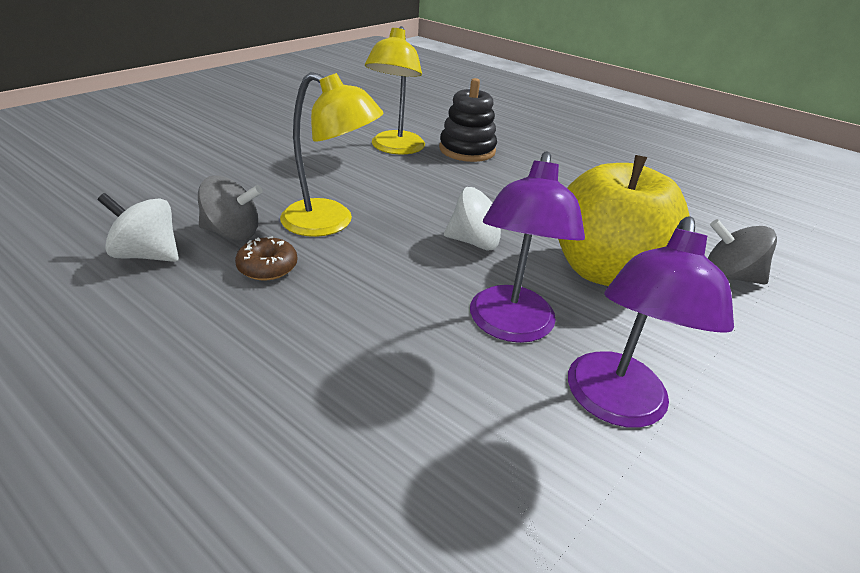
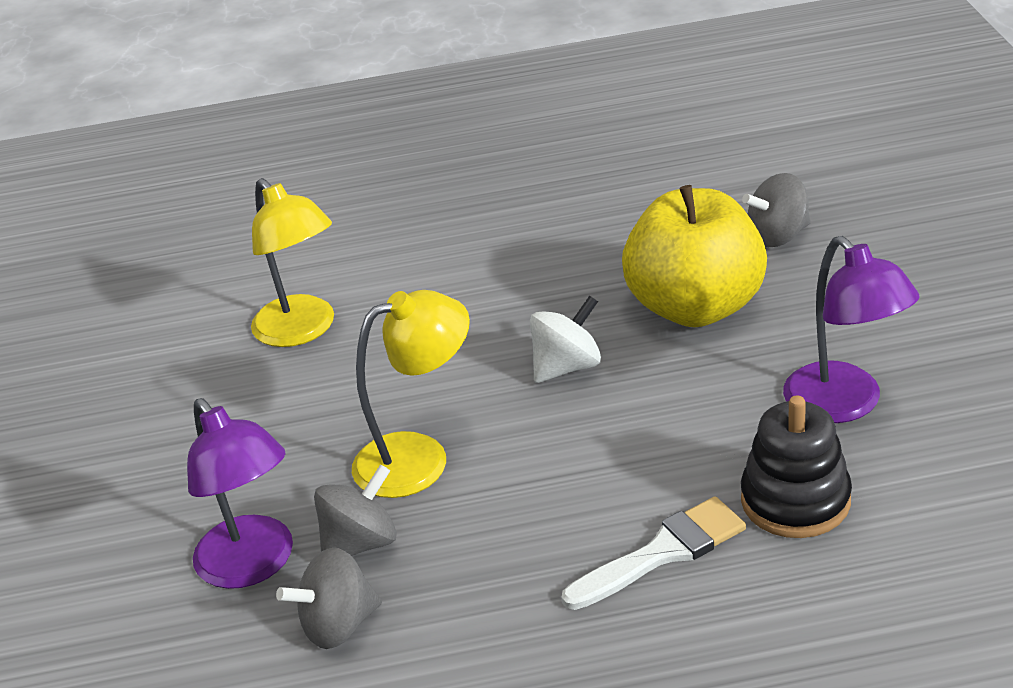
camera: 40 degrees left, 0 degrees up
white spinning top [97,193,179,262] -> grey spinning top [276,547,382,649]
brown donut [235,236,298,280] -> none
black stacking toy [439,78,497,162] -> black stacking toy moved to [741,395,852,538]
purple lamp [470,151,585,343] -> purple lamp moved to [187,398,293,589]
none -> white brush [562,497,746,610]

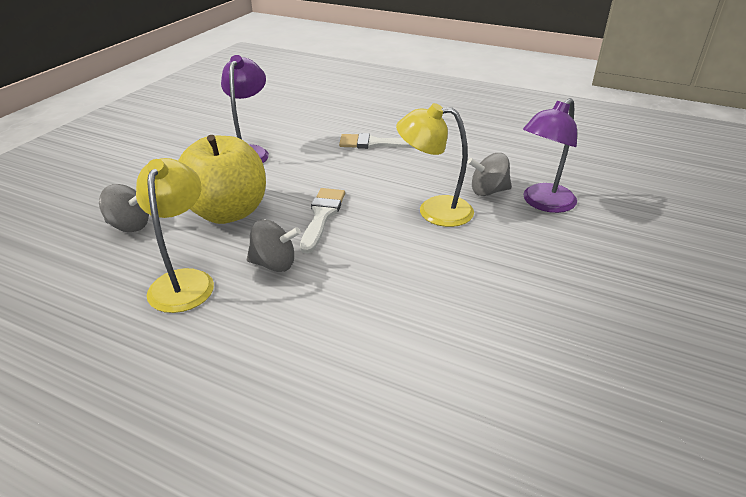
camera: 150 degrees left, 0 degrees up
purple lamp [187,398,293,589] -> purple lamp turned 135 degrees counterclockwise [523,98,577,213]
yellow lamp [251,178,334,347] -> yellow lamp moved to [136,158,214,313]
grey spinning top [276,547,382,649] -> grey spinning top moved to [247,219,301,272]
white spinning top [530,296,601,383] -> white brush [300,188,345,254]
black stacking toy [741,395,852,538] -> none

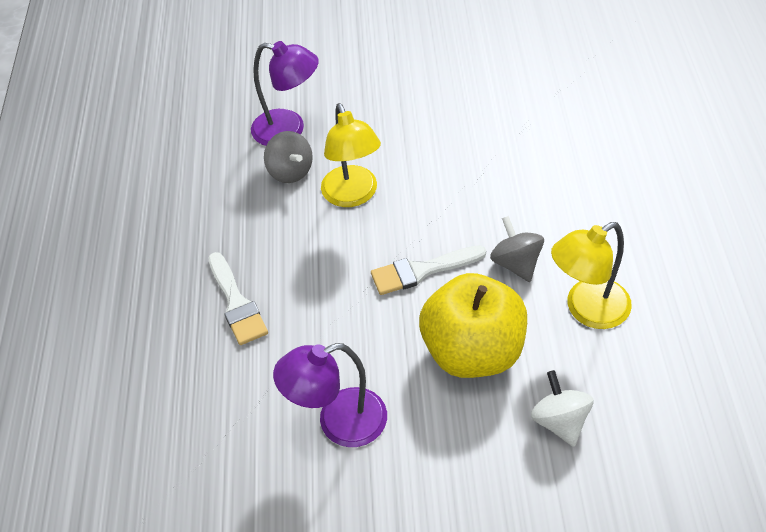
camera: 115 degrees left, 15 degrees up
grey spinning top [99,184,149,232] -> white spinning top [531,370,594,447]

